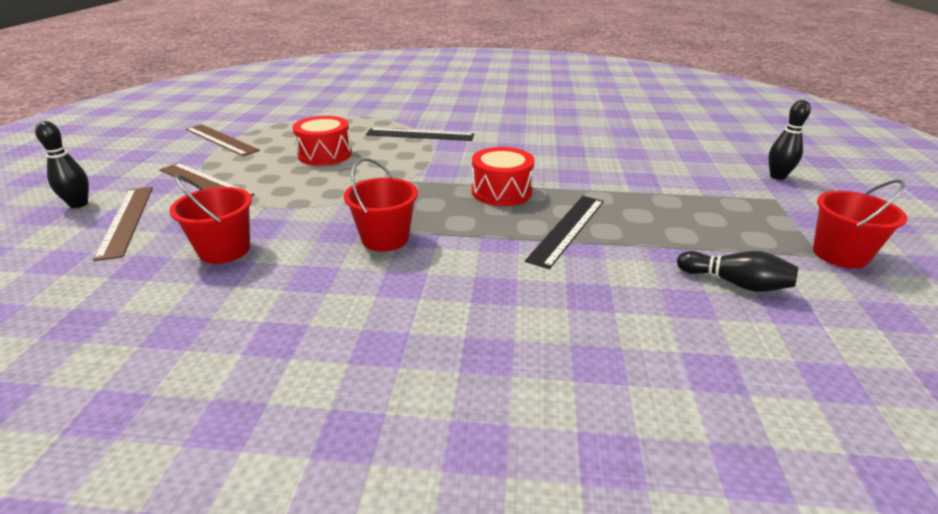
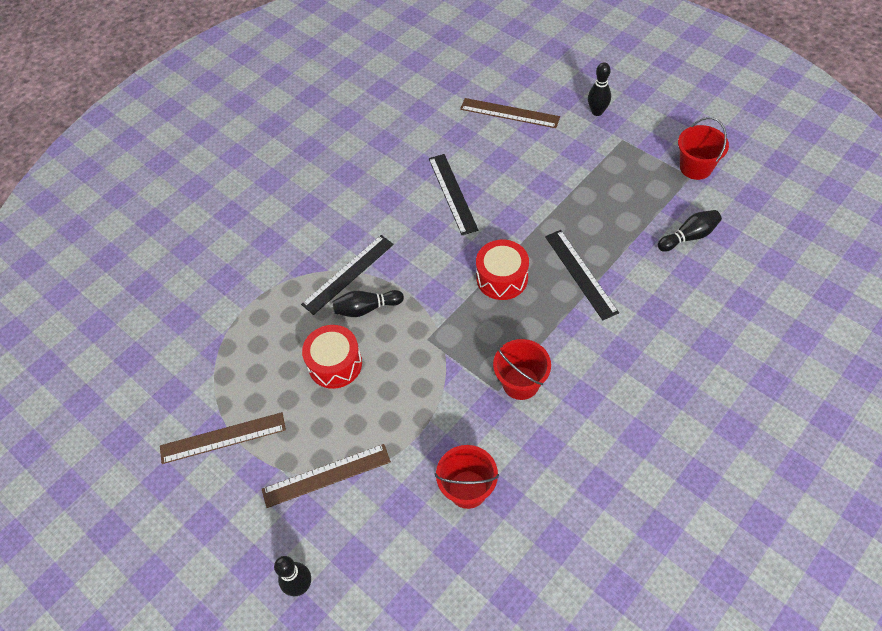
camera: 50 degrees left, 25 degrees up
brown ruler [93,187,153,261] -> brown ruler moved to [460,98,560,128]
none -> black bowling pin [332,290,404,317]
none -> black ruler [429,154,478,235]

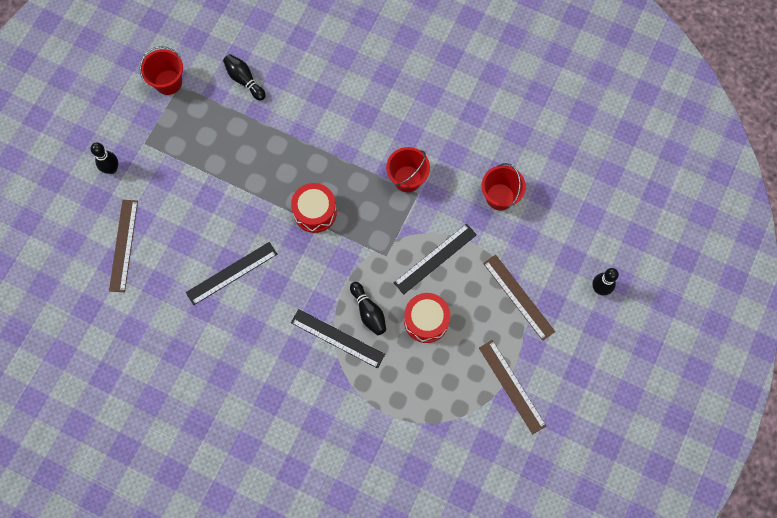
camera: 110 degrees left, 15 degrees up
black ruler [545,230,619,320] -> black ruler moved to [394,224,477,295]

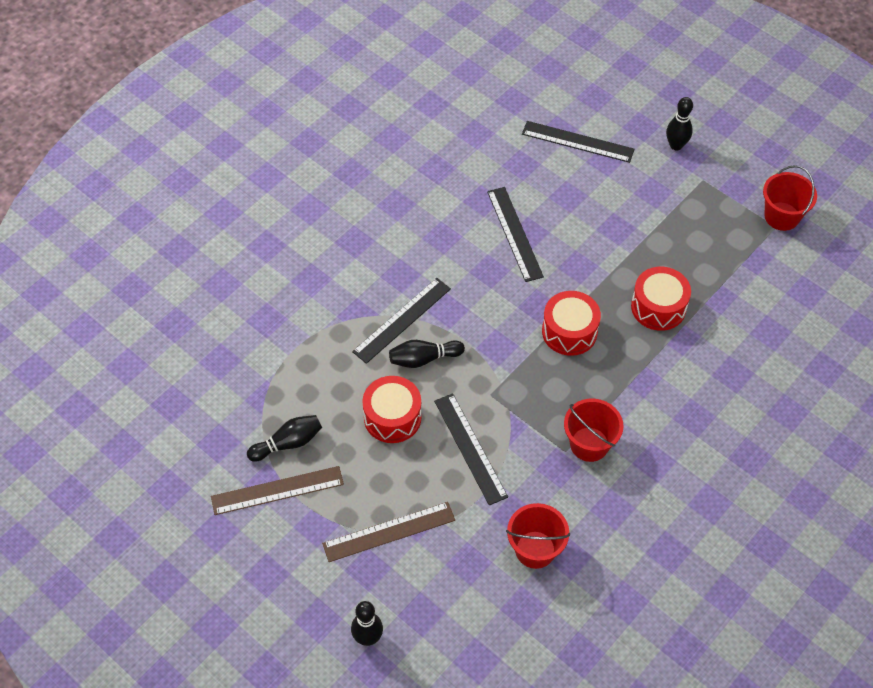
camera: 105 degrees right, 15 degrees down
brown ruler [109,200,138,292] -> black ruler [522,121,635,163]
black bowling pin [223,54,266,101] -> black bowling pin moved to [247,415,322,462]
none -> red drum [631,267,691,331]

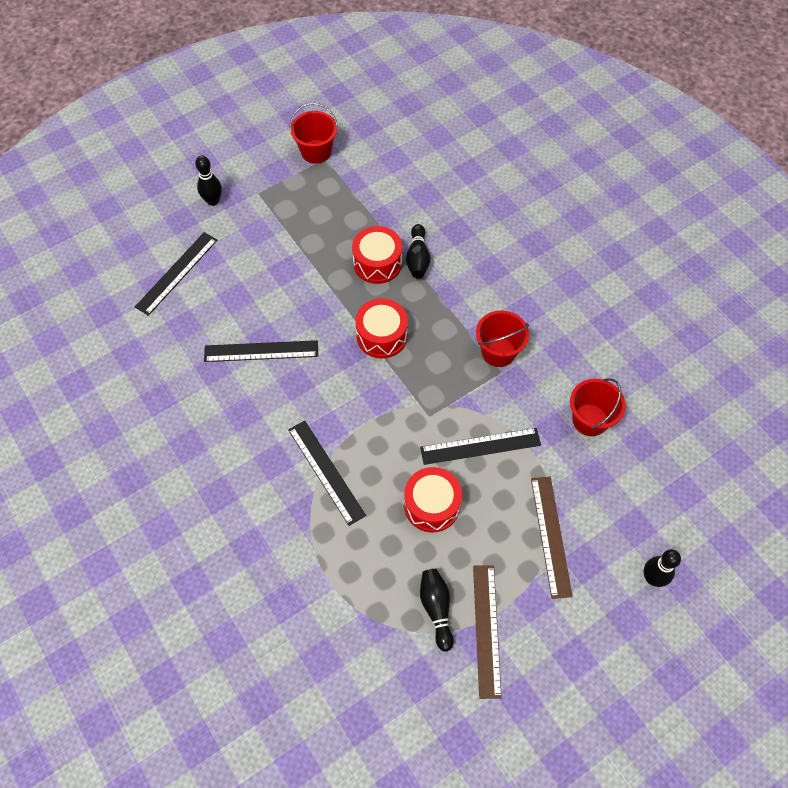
camera: 75 degrees left, 5 degrees up
black bowling pin [389,340,465,368] -> black bowling pin moved to [406,224,431,279]

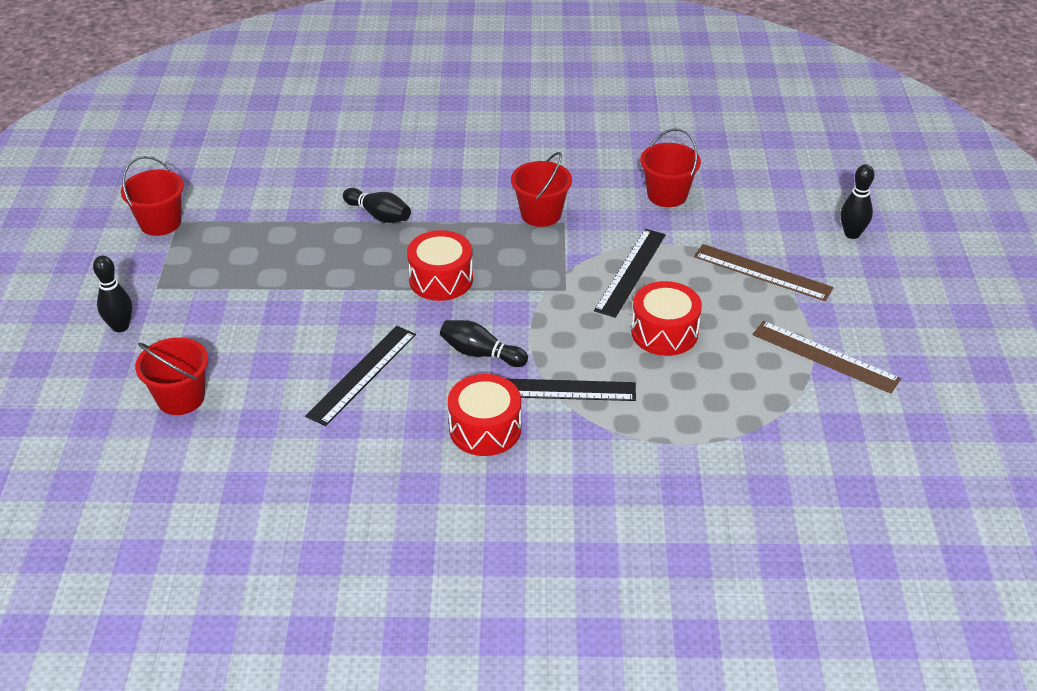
camera: 55 degrees left, 20 degrees down
black ruler [135,232,217,316] -> red bucket [135,337,208,415]
red drum [352,226,402,284] -> red drum moved to [448,374,521,456]
black bowling pin [420,569,454,652] -> black bowling pin moved to [440,320,528,367]

